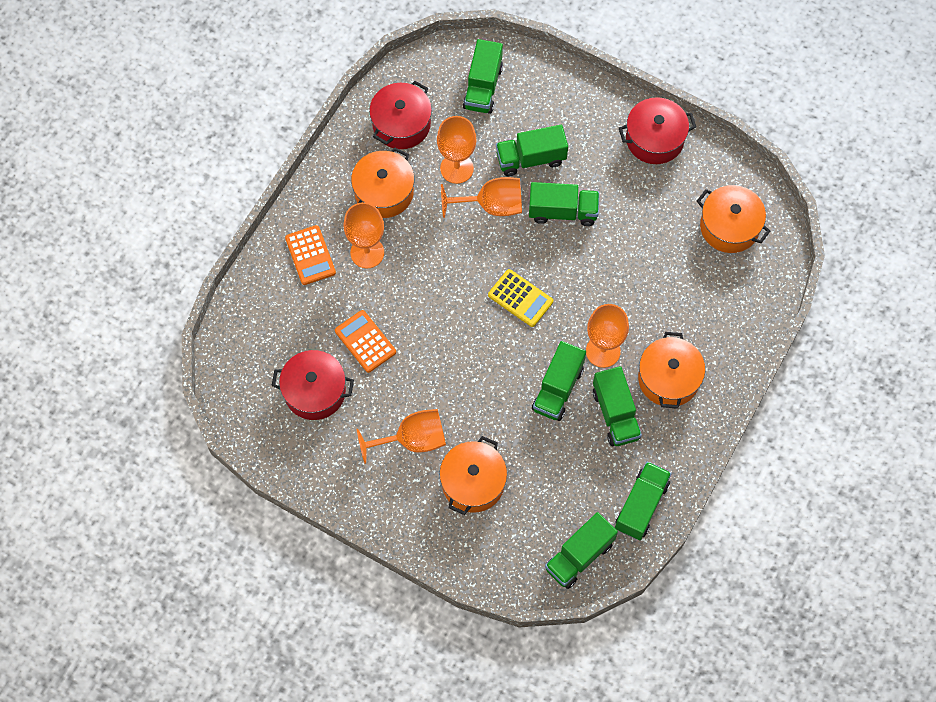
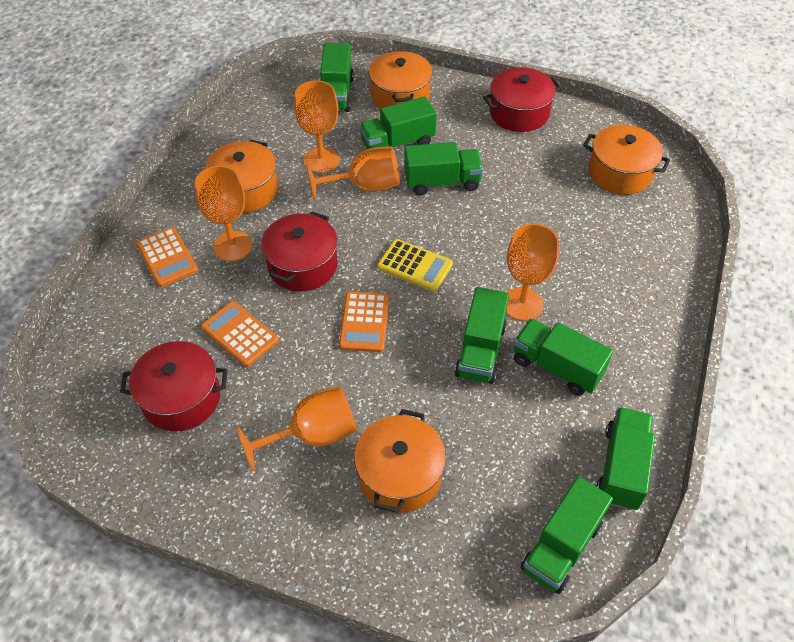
camera: 10 degrees left, 15 degrees down
red pot [369,81,432,149] -> red pot moved to [261,212,338,291]
green truck [593,366,642,446] -> green truck turned 150 degrees clockwise [514,318,613,396]
orange pot [638,332,705,409] -> orange pot moved to [369,51,432,109]
none -> orange calculator [339,291,389,352]

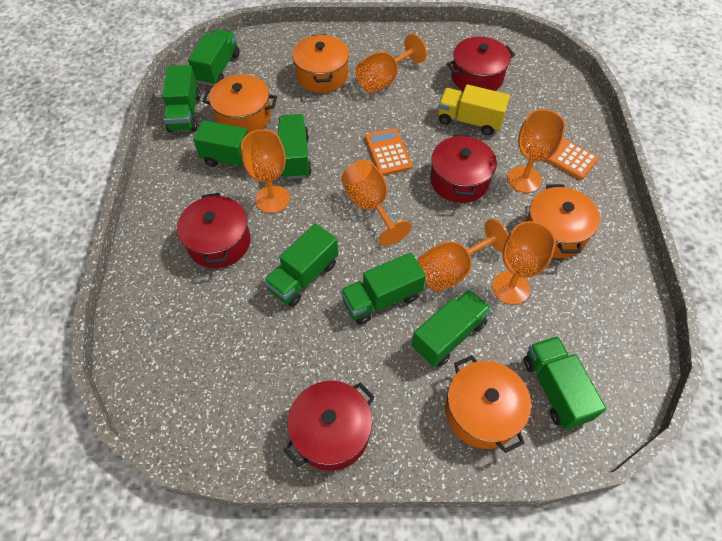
camera: 160 degrees right, 5 degrees up
orange calculator [201,301,279,367] -> yellow truck [438,84,510,135]
yellow calculator [377,239,453,292] -> orange goblet [341,160,412,246]
orange pot [583,125,670,195] -> orange pot moved to [202,74,277,133]
none -> red pot [177,193,250,268]
none -> green truck [264,224,338,307]

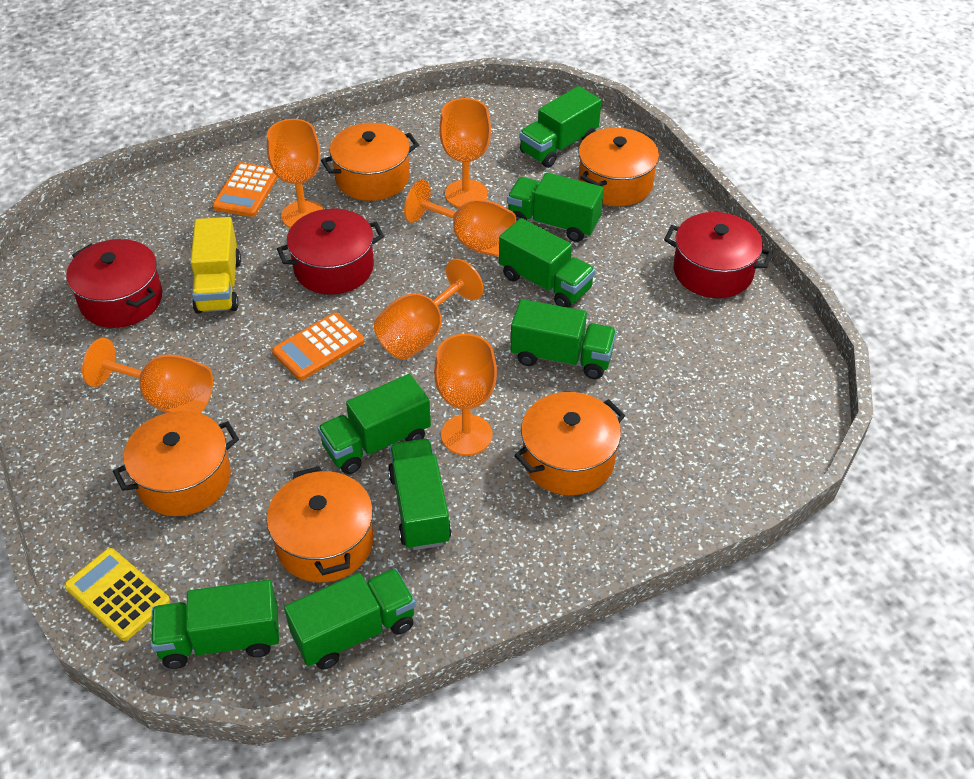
camera: 115 degrees left, 10 degrees down
red pot [177,193,250,268] -> orange pot [514,392,625,495]
none -> yellow calculator [64,548,170,641]

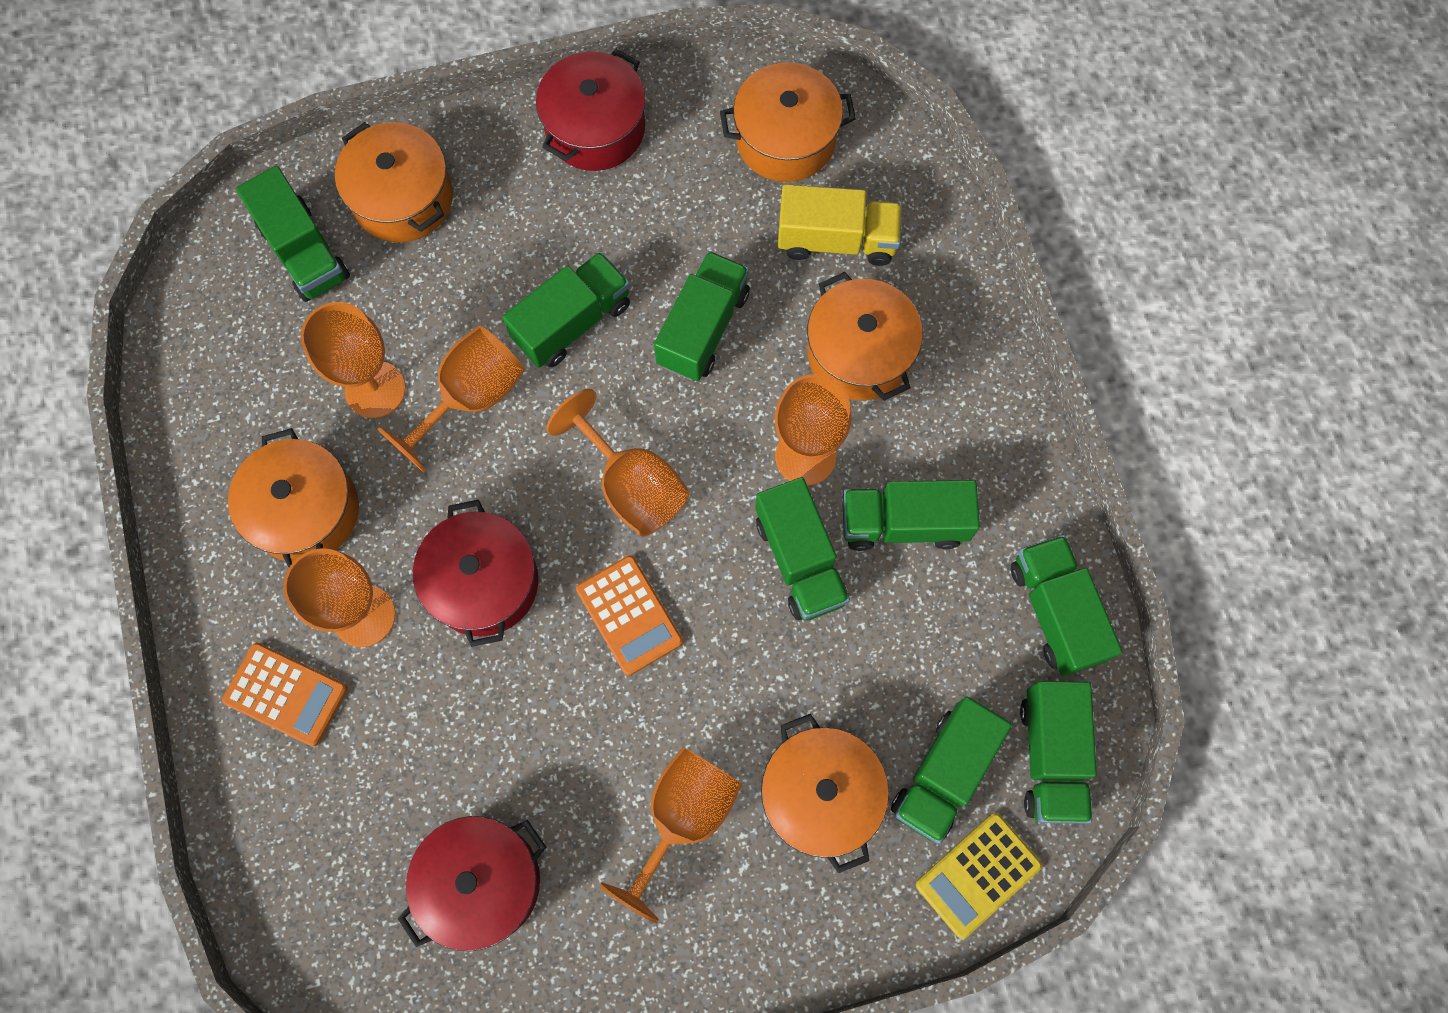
camera: 80 degrees left, 25 degrees up
yellow truck [191,217,241,314] -> yellow truck moved to [778,184,902,266]
orange pot [266,466,374,582] -> orange pot moved to [720,62,856,182]
green truck [507,172,604,242] -> green truck moved to [891,697,1012,844]

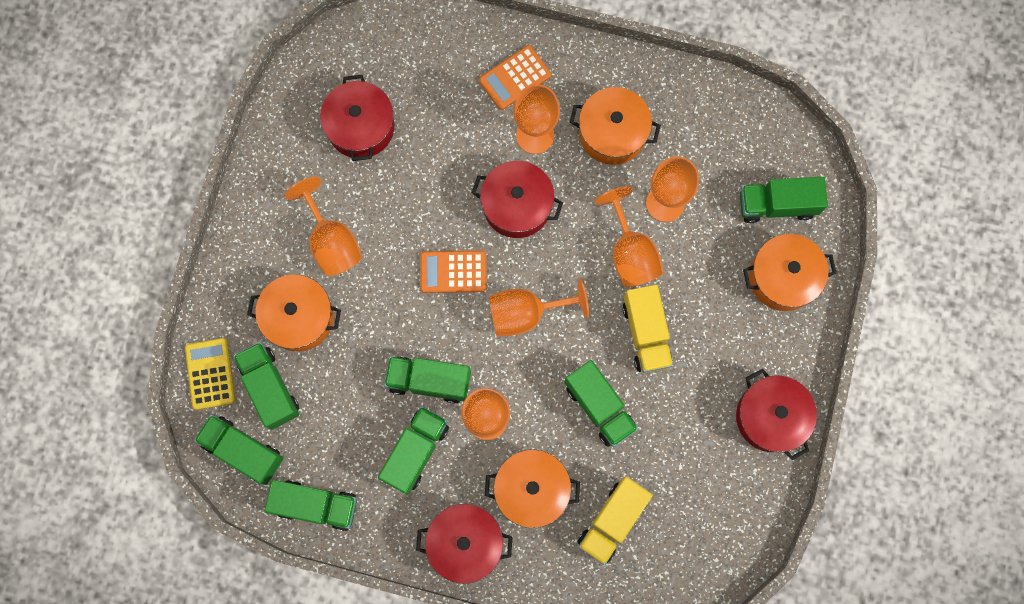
camera: 120 degrees right, 5 degrees up
green truck [502,252,630,368] -> yellow truck [622,285,673,373]
orange pot [720,62,856,182] -> none
none -> red pot [416,504,513,584]

